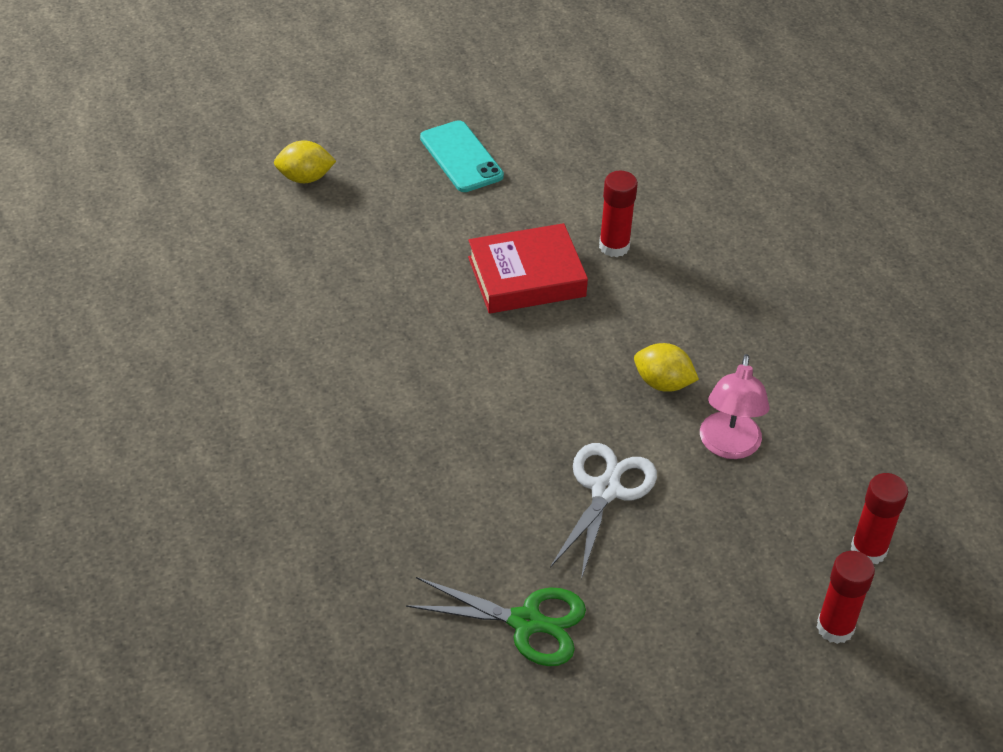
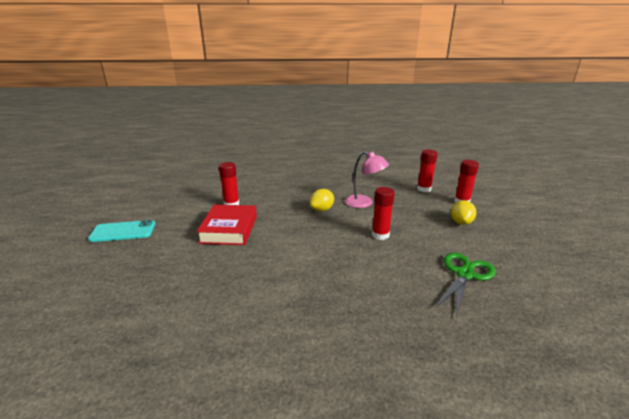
camera: 70 degrees left, 20 degrees down
yellow lemon [274,140,336,183] -> yellow lemon moved to [451,200,476,225]
white scissors [550,443,657,579] -> red glue stick [372,187,395,240]

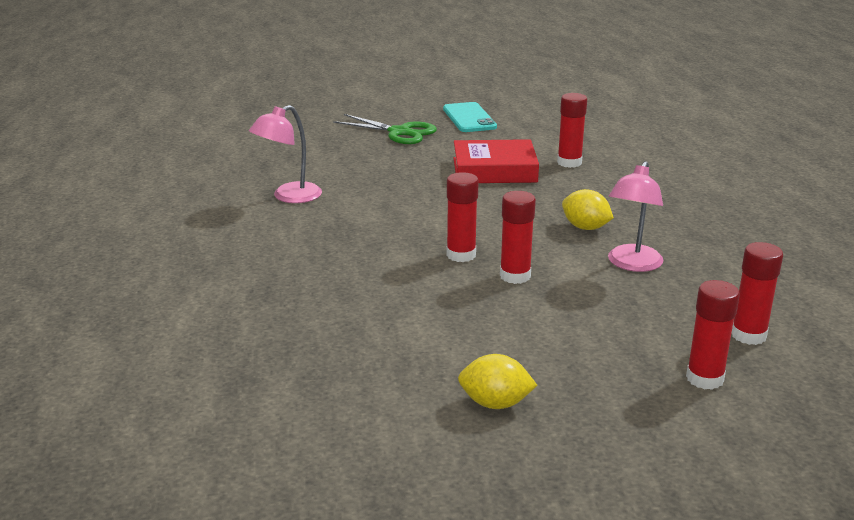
camera: 85 degrees right, 0 degrees up
green scissors [435,253,496,316] -> green scissors moved to [333,114,437,144]
yellow lemon [451,200,476,225] -> yellow lemon moved to [458,354,537,409]
none -> pink lamp [249,105,322,203]
none -> red glue stick [446,172,479,262]

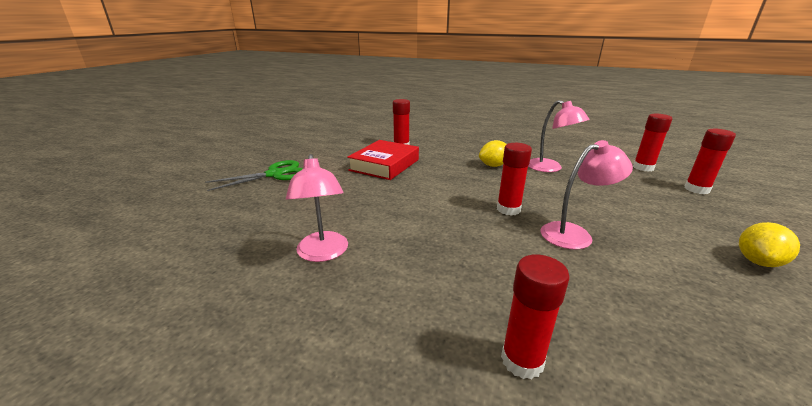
camera: 60 degrees left, 0 degrees up
turquoise phone [443,102,497,132] -> none
red glue stick [500,191,536,284] -> red glue stick moved to [501,254,570,379]
none -> pink lamp [541,140,633,249]

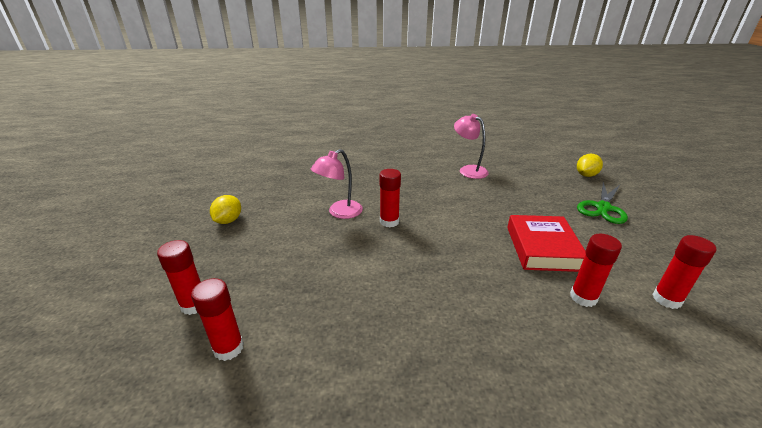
camera: 155 degrees right, 5 degrees up
yellow lemon [479,140,506,167] -> yellow lemon moved to [577,154,603,177]
red glue stick [501,254,570,379] -> red glue stick moved to [652,235,716,309]
pink lamp [528,100,590,172] -> none

